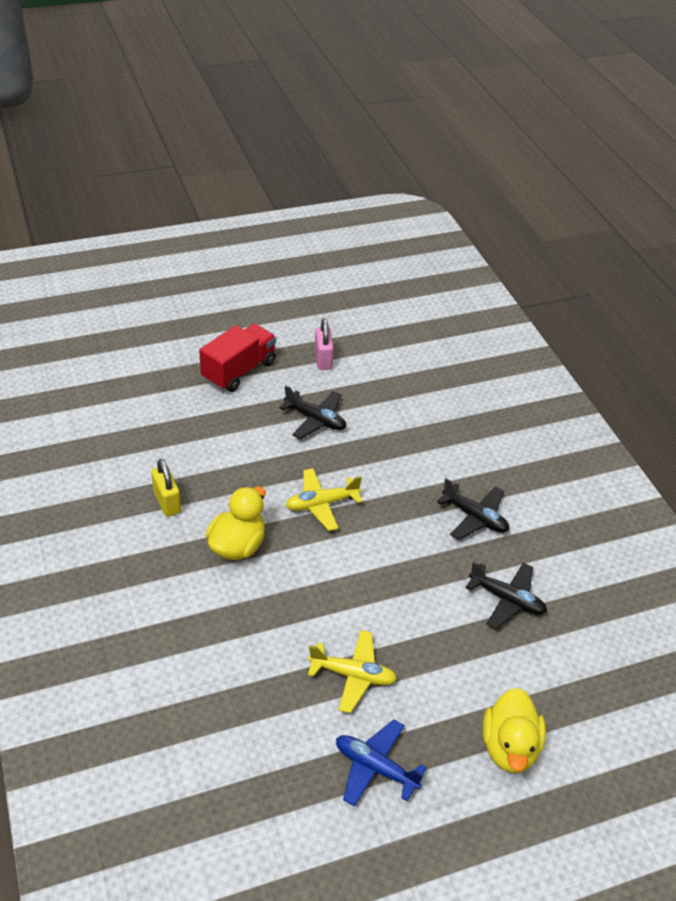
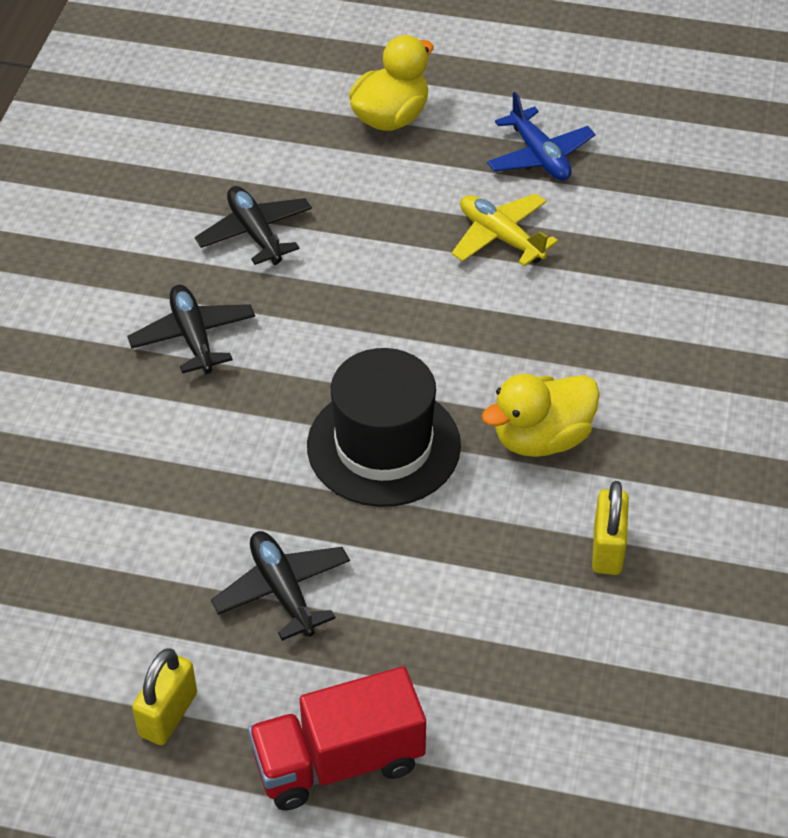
camera: 145 degrees left, 5 degrees up
yellow plane [285,468,363,531] -> black hat [307,348,461,507]
pink padlock [315,318,334,370] -> yellow padlock [132,648,197,745]

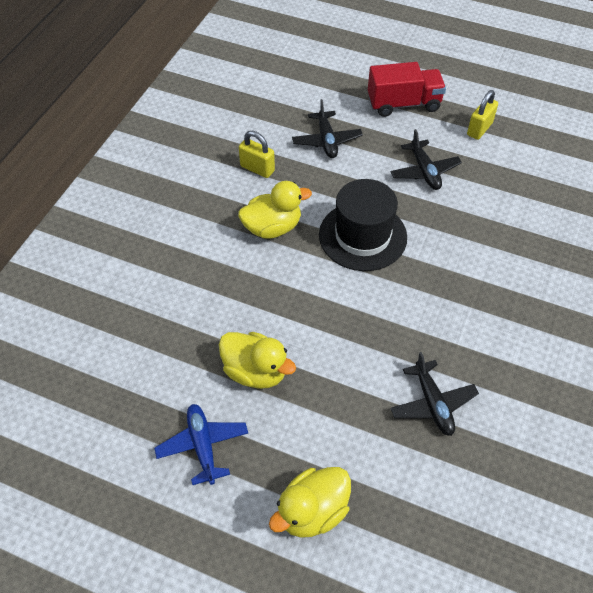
camera: 170 degrees left, 5 degrees up
black plane [127,285,255,375] -> black plane moved to [292,99,363,158]
yellow plane [452,193,558,267] -> yellow duck [219,332,296,389]
yellow padlock [592,481,629,575] -> yellow padlock turned 75 degrees counterclockwise [239,131,275,178]

